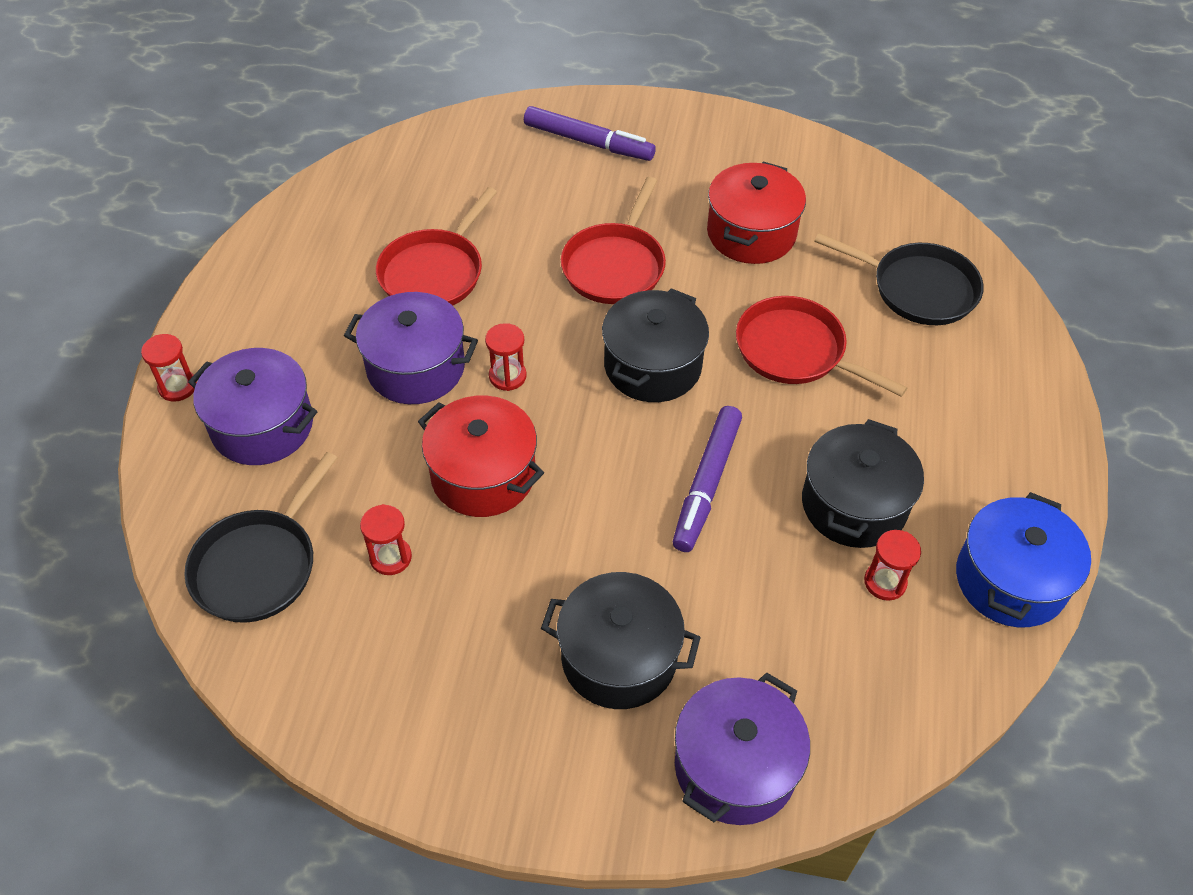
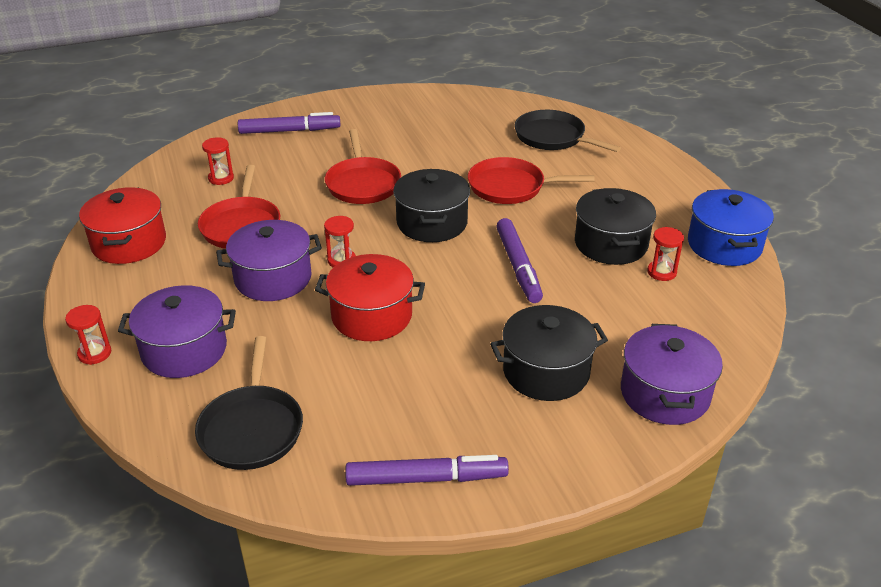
camera: 30 degrees left, 15 degrees down
red hourglass [360,504,412,575] -> red hourglass moved to [202,137,234,185]
red pot [707,161,806,264] -> red pot moved to [79,187,166,264]
black pan [814,233,984,325] -> black pan turned 135 degrees counterclockwise [515,110,621,152]
none -> purple marker [345,455,509,486]

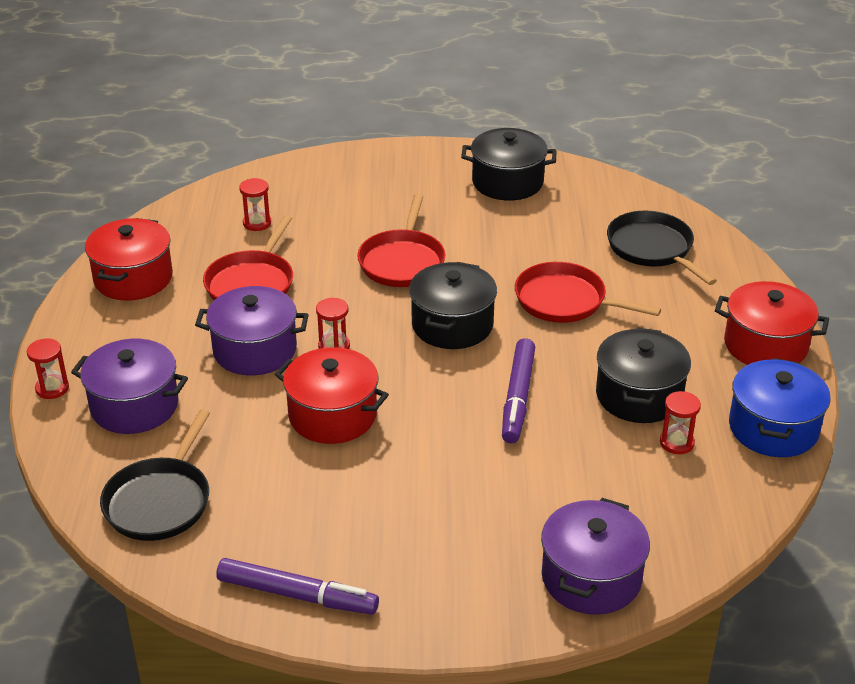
camera: 20 degrees right, 0 degrees up
purple marker [238,112,341,134] -> none
black pot [490,305,608,401] -> black pot moved to [461,128,556,201]
none -> red pot [715,281,829,365]

